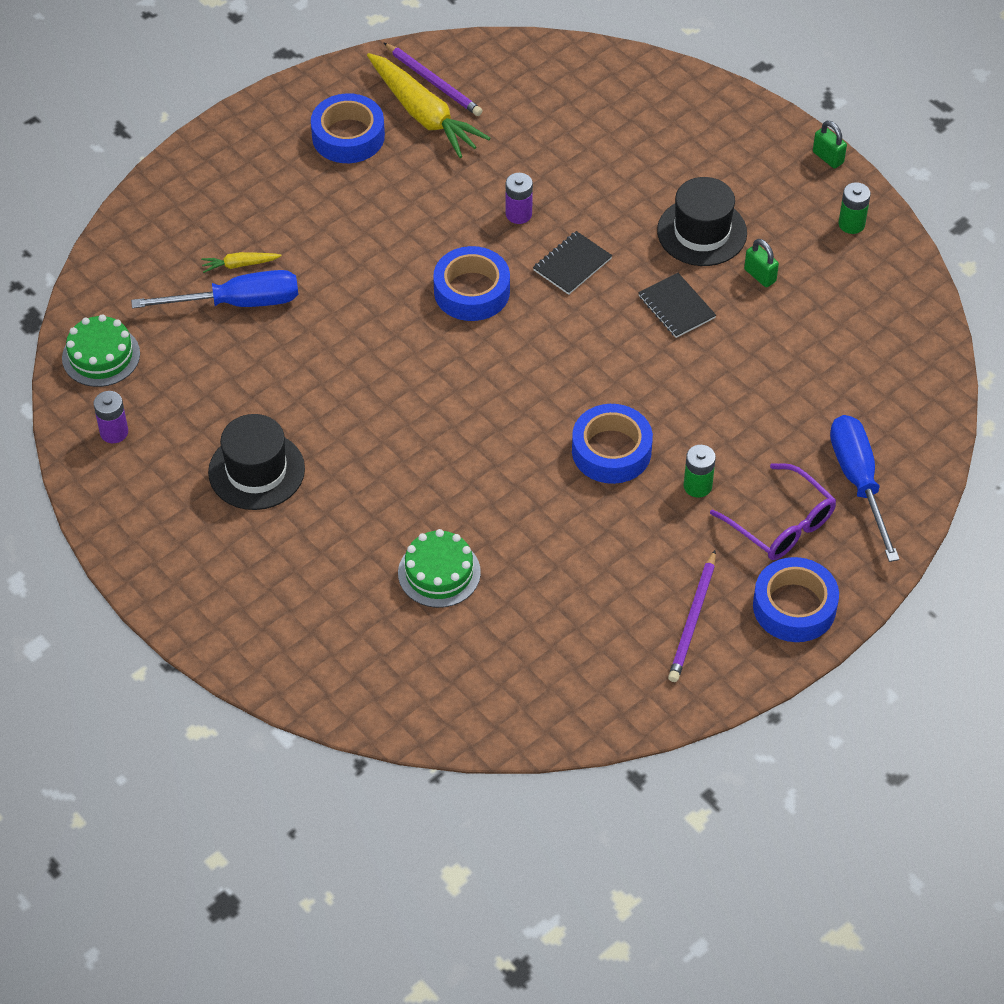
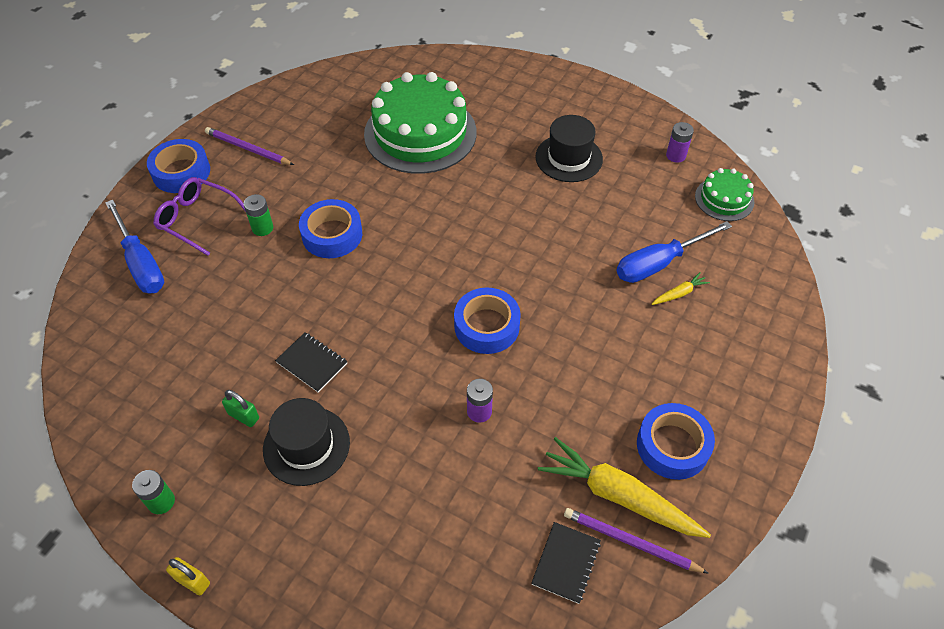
camera: 160 degrees right, 0 degrees up
green cake [398,529,481,608] -> green cake [364,72,476,174], size x2.06
black notebook [533,231,612,295] -> black notebook moved to [531,522,601,604]
purple pencil [668,550,716,682] -> purple pencil turned 60 degrees counterclockwise [205,127,294,165]
green padlock [813,121,847,169] -> yellow padlock [166,557,210,595]

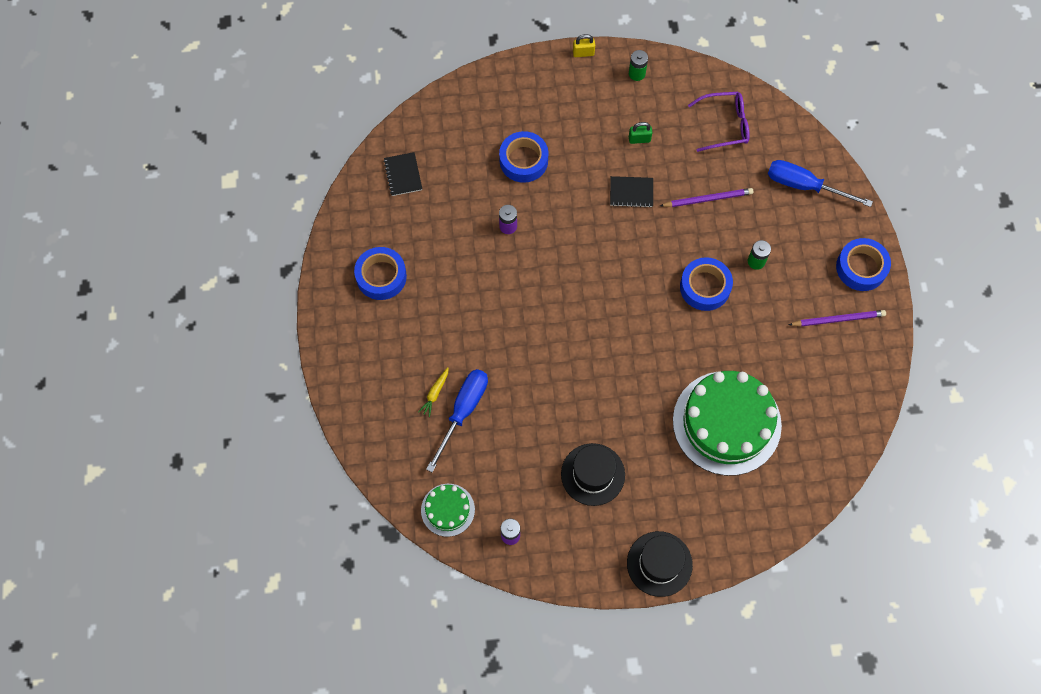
camera: 145 degrees right, 15 degrees up
purple glasses [153,177,246,256] -> purple glasses moved to [688,92,749,152]
black hat [263,398,350,486] -> black hat moved to [627,531,693,597]
blue tape [454,288,521,354] -> blue tape moved to [499,131,549,183]
yellow carrot [538,437,711,538] -> none
purple pencil [564,508,709,574] -> purple pencil moved to [660,188,754,207]

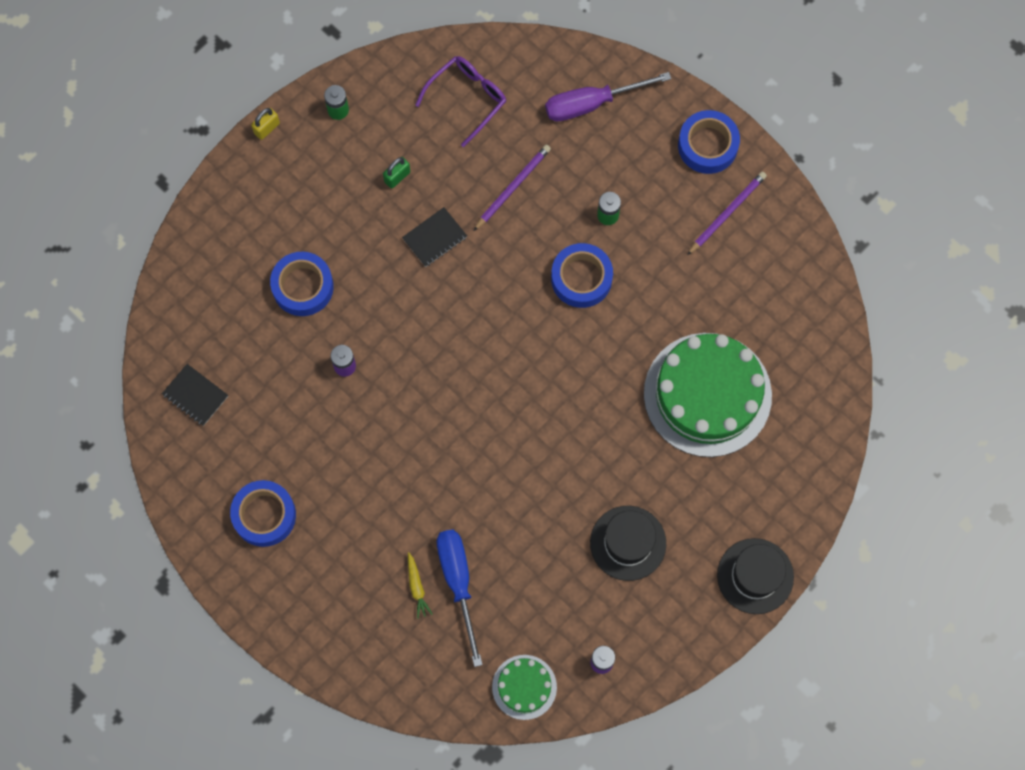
camera: 40 degrees left, 5 degrees up
blue screwdriver [768,160,873,207] -> purple screwdriver [545,72,671,121]

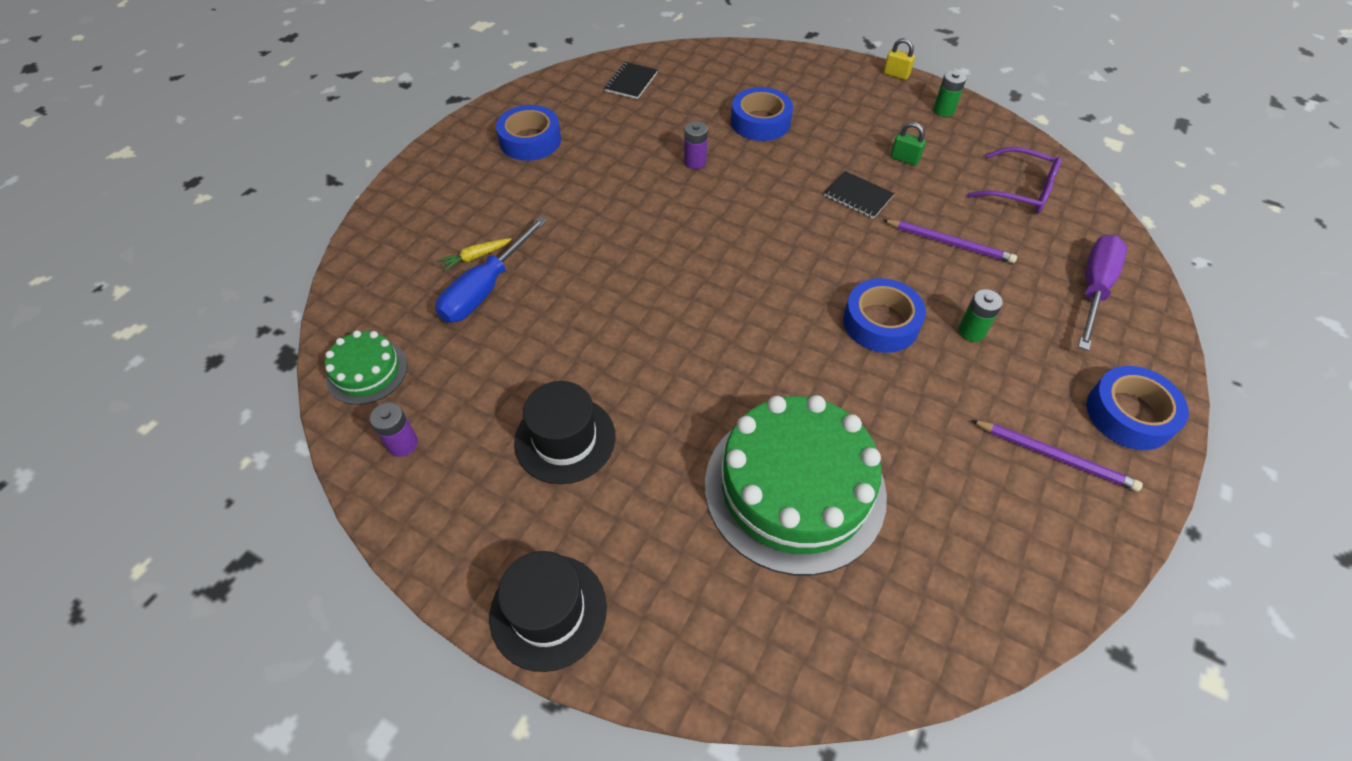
camera: 75 degrees right, 20 degrees down
blue screwdriver [437,529,483,667] -> blue screwdriver turned 150 degrees clockwise [435,217,547,323]
purple screwdriver [545,72,671,121] -> purple screwdriver turned 60 degrees clockwise [1078,235,1127,351]

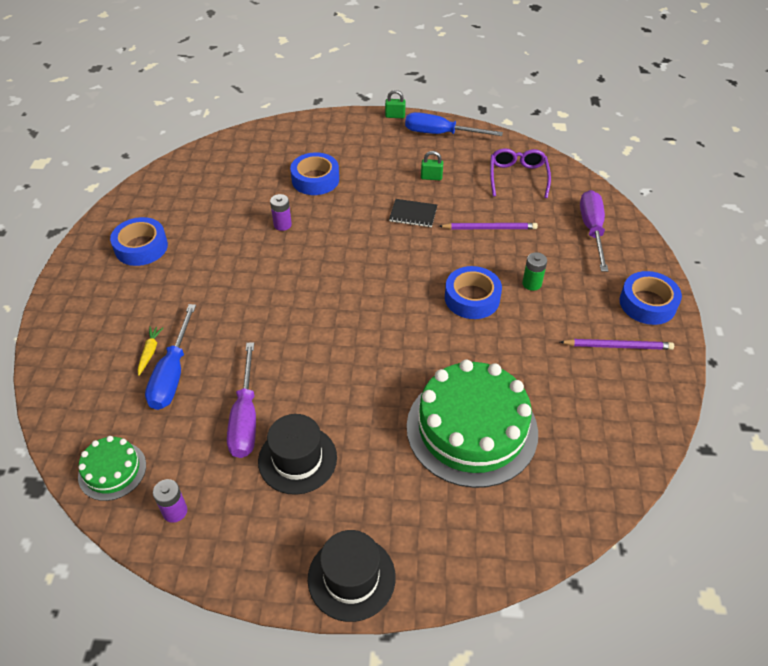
camera: 25 degrees left, 5 degrees down
yellow carrot [439,238,512,271] -> yellow carrot turned 150 degrees clockwise [138,327,163,376]
black notebook [604,62,657,99] -> none
yellow padlock [884,38,915,80] -> green padlock [385,90,406,118]
green battery [933,71,966,117] -> blue screwdriver [405,112,503,136]
purple glasses [967,147,1062,213] -> purple glasses turned 90 degrees counterclockwise [490,148,551,198]
none -> purple screwdriver [227,342,256,458]

